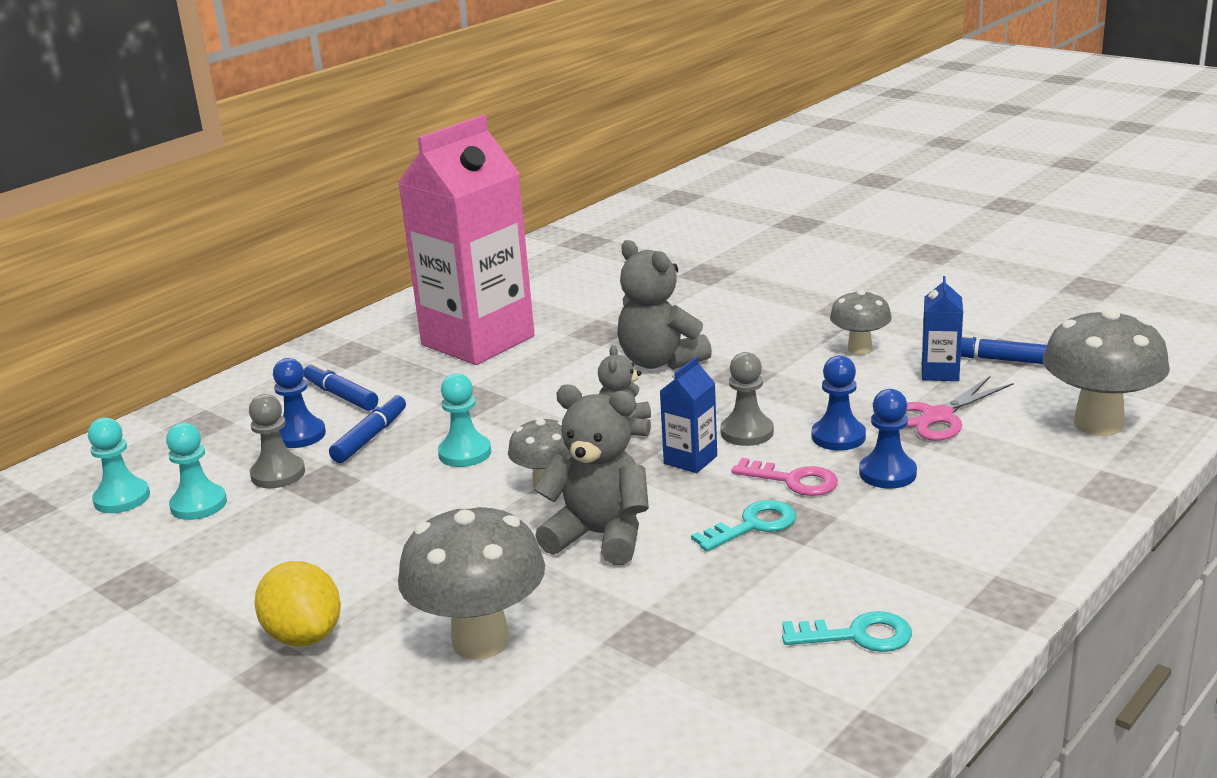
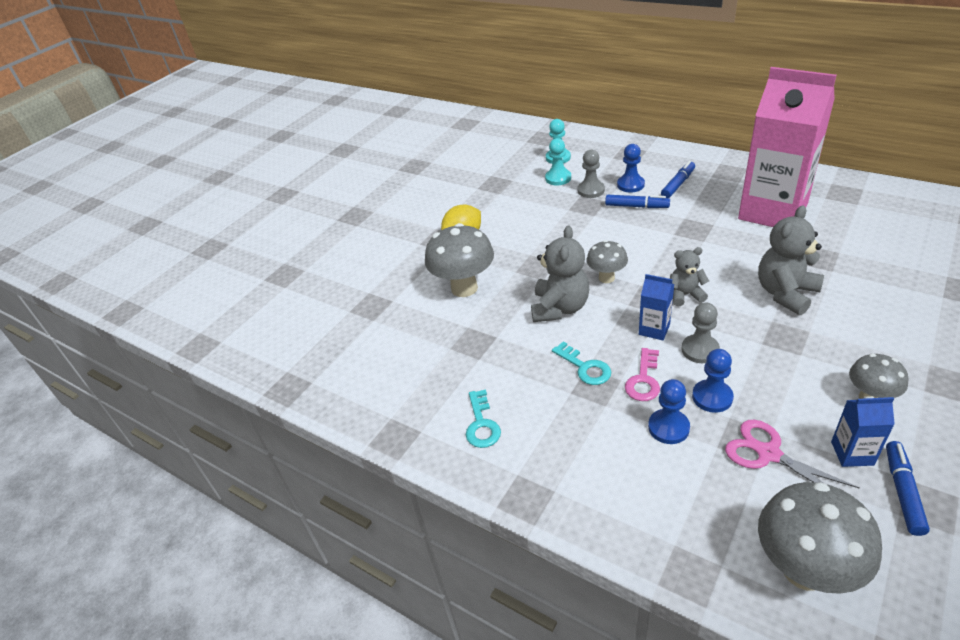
camera: 85 degrees right, 15 degrees up
turquoise pawn [438,373,491,467] -> none

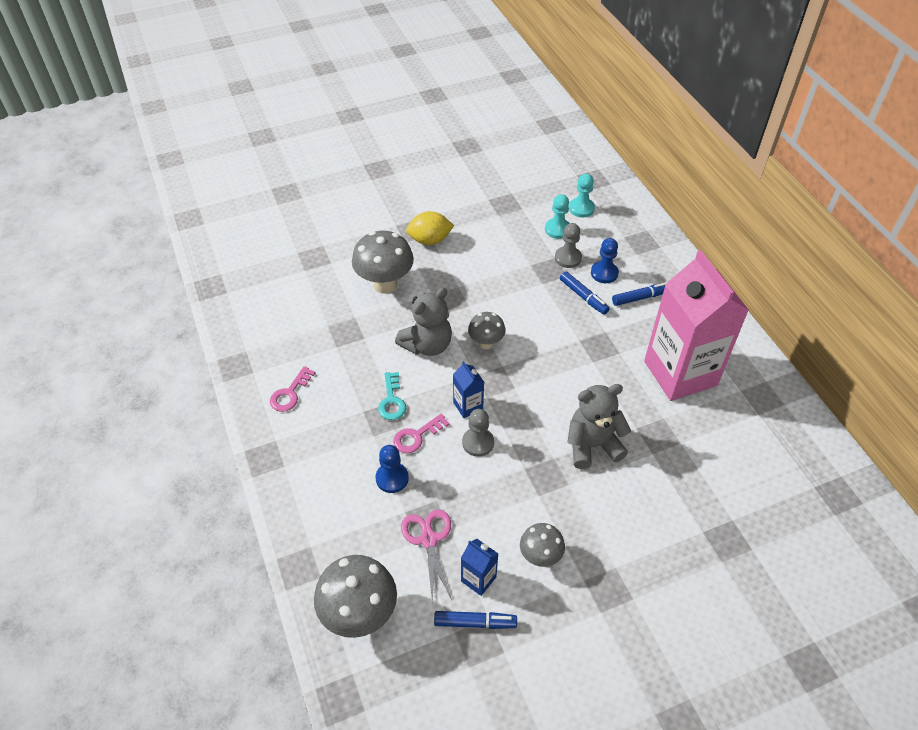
camera: 30 degrees right, 10 degrees up
turquoise key [466,389,501,448] -> pink key [270,366,315,412]
grey teddy bear [670,247,709,306] -> none
blue pawn [692,349,734,413] -> none
blue marker [886,441,930,536] -> blue marker turned 45 degrees clockwise [434,611,517,629]

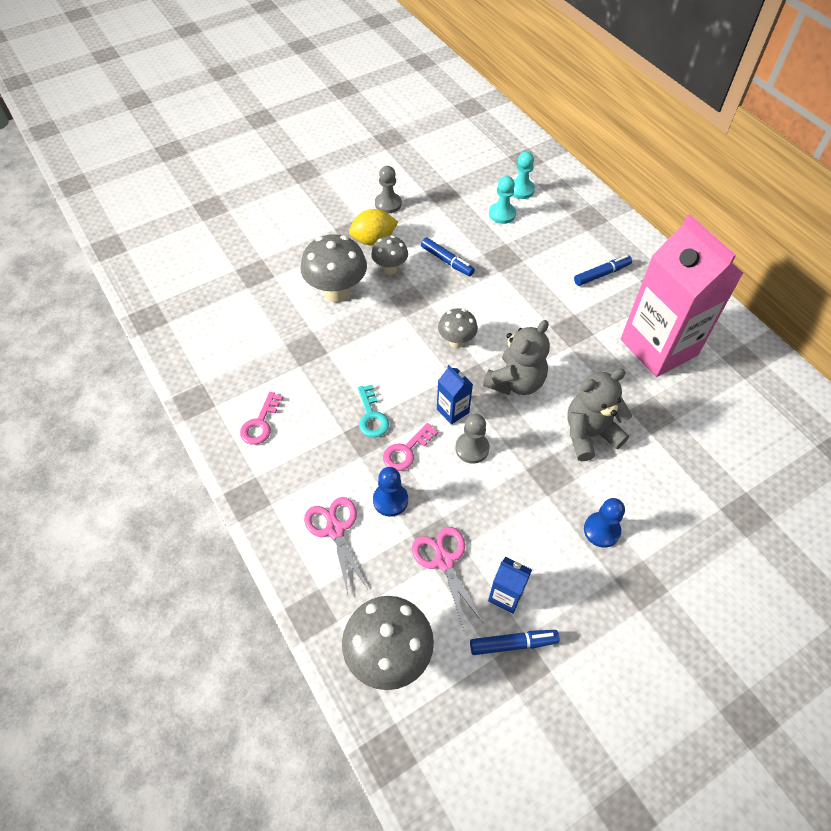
camera: 10 degrees left, 5 degrees up
grey teddy bear [395,287,452,356] -> grey teddy bear moved to [483,320,550,395]
grey mushroom [520,523,565,567] -> grey mushroom moved to [371,236,408,275]
grey pawn [555,223,582,268] -> grey pawn moved to [375,166,402,213]
blue marker [560,271,609,315] -> blue marker moved to [421,238,475,276]
blue pawn [591,238,619,283] -> blue pawn moved to [584,498,625,548]
none -> pink scissors [304,497,368,594]

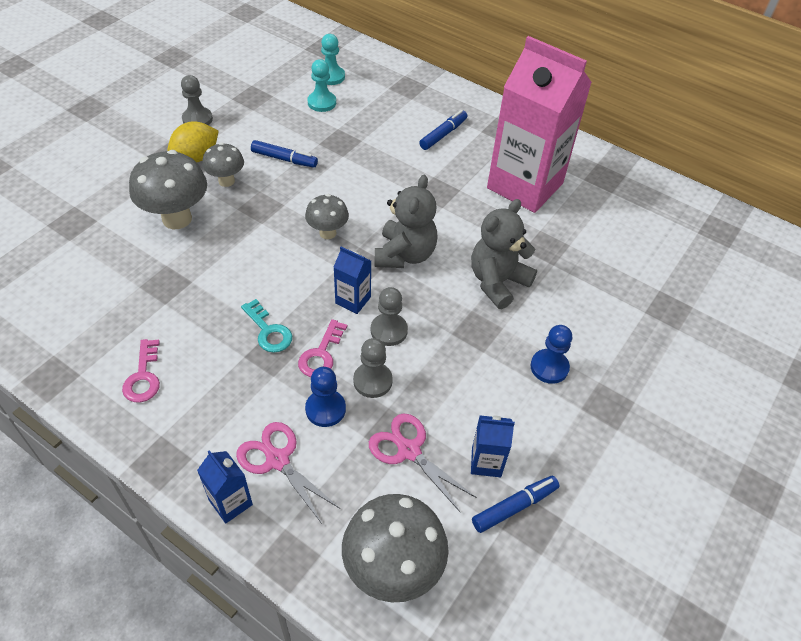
camera: 25 degrees left, 5 degrees down
none -> blue carton [197,450,253,523]
none -> grey pawn [353,338,393,398]

